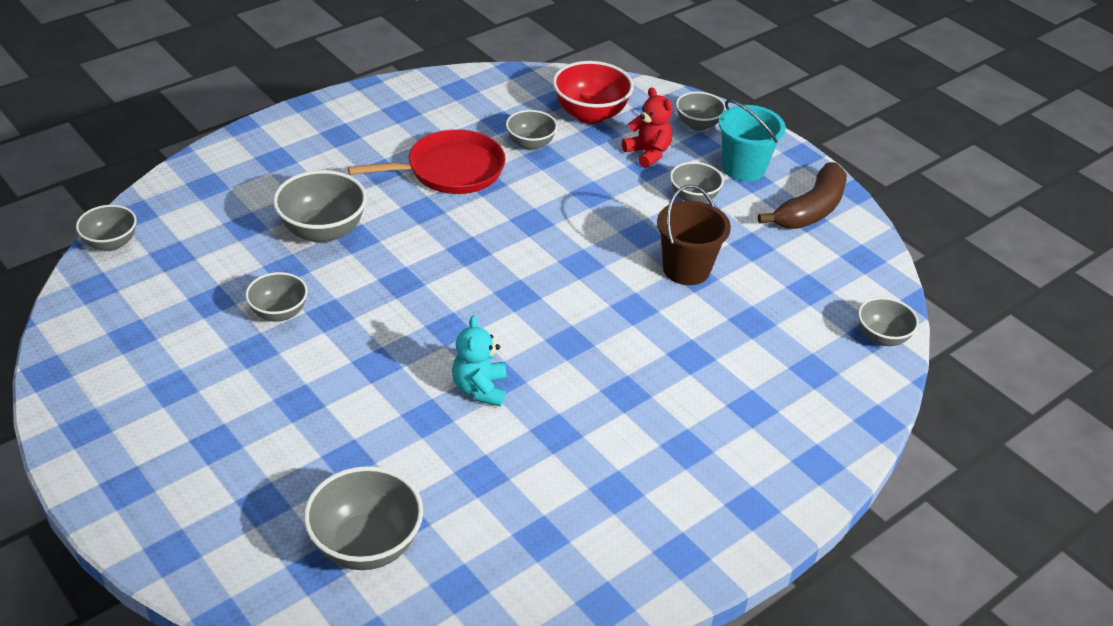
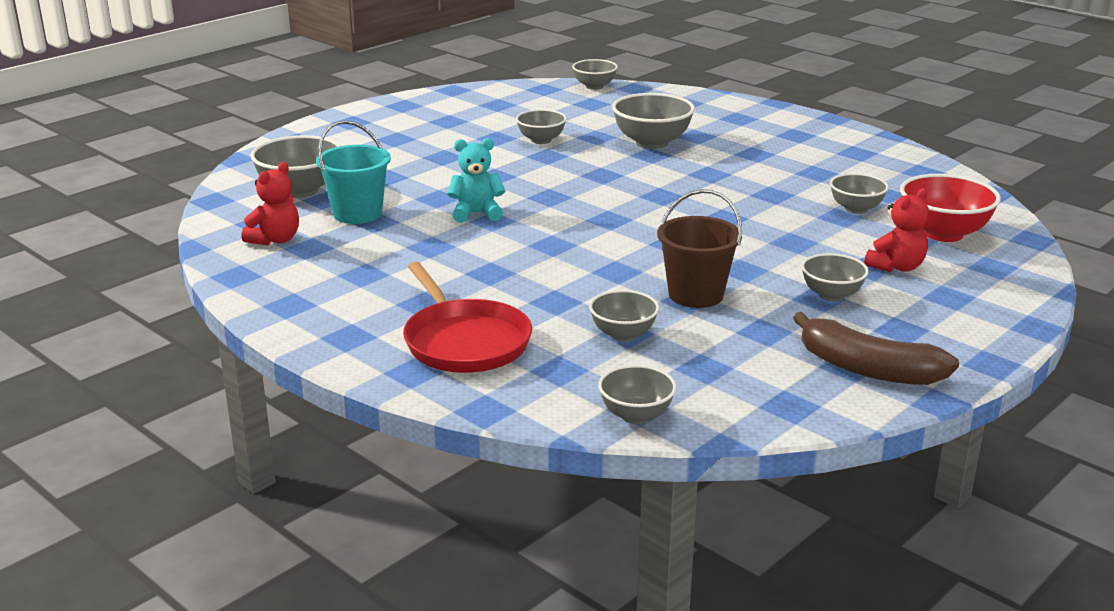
camera: 85 degrees right, 15 degrees down
red pan [348,129,506,194] -> red pan moved to [403,262,532,373]
grey bowl [676,92,726,131] -> grey bowl moved to [589,290,659,342]
turquoise bucket [719,100,786,181] -> turquoise bucket moved to [316,120,391,224]
none -> red teddy bear [241,162,299,245]

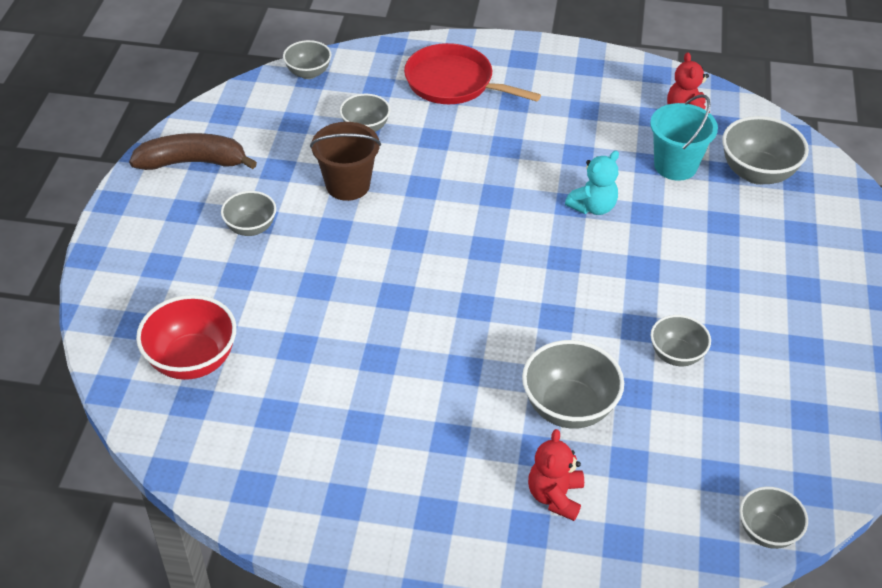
camera: 145 degrees right, 20 degrees up
grey bowl [830,173,889,214] -> none
red teddy bear [864,188,929,272] -> red teddy bear moved to [528,429,584,521]

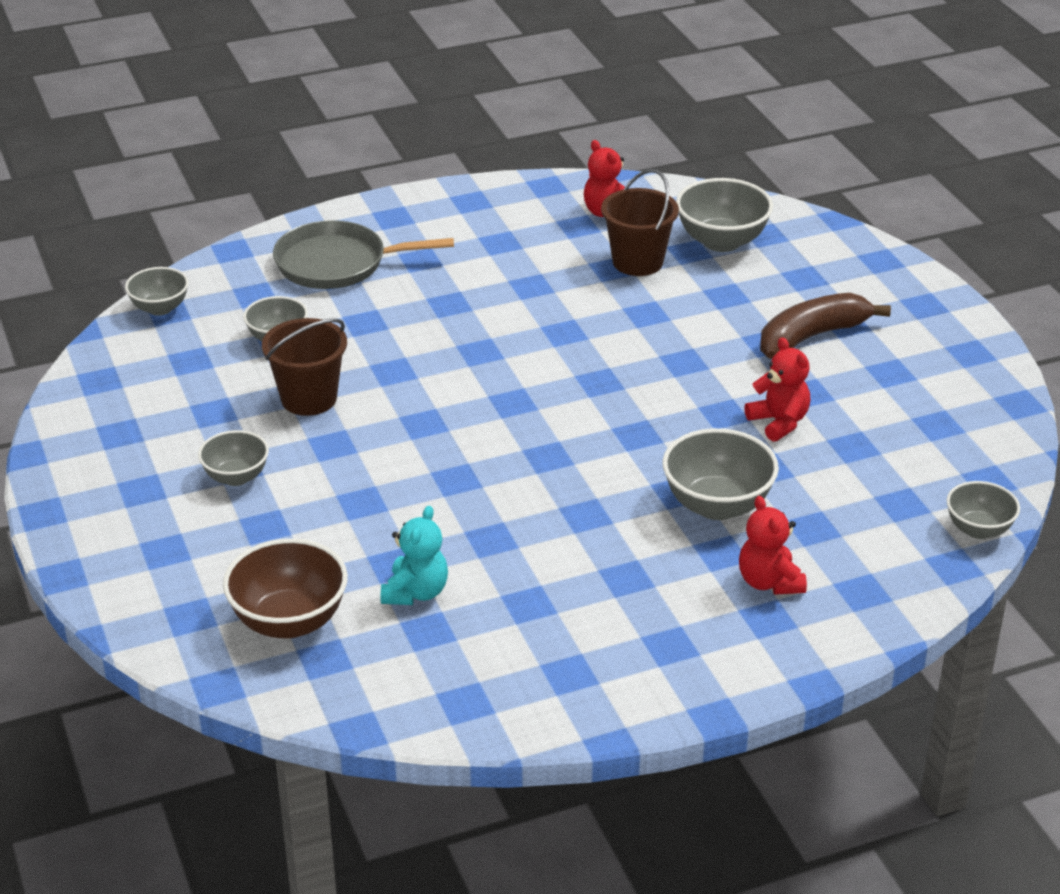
camera: 30 degrees left, 10 degrees down
brown banana [129,133,257,170] -> brown banana moved to [760,293,891,359]
red bowl [136,295,237,380] -> brown bowl [223,538,348,638]
red pan [404,43,541,104] -> grey pan [273,220,454,289]
turquoise teddy bear [565,151,619,215] -> turquoise teddy bear moved to [381,506,448,605]
turquoise bucket [650,94,718,181] -> brown bucket [601,169,679,276]
grey bowl [651,315,711,366] -> red teddy bear [745,338,810,442]

